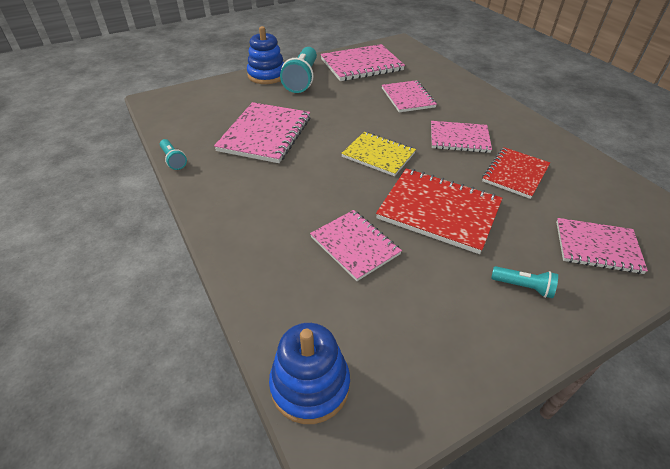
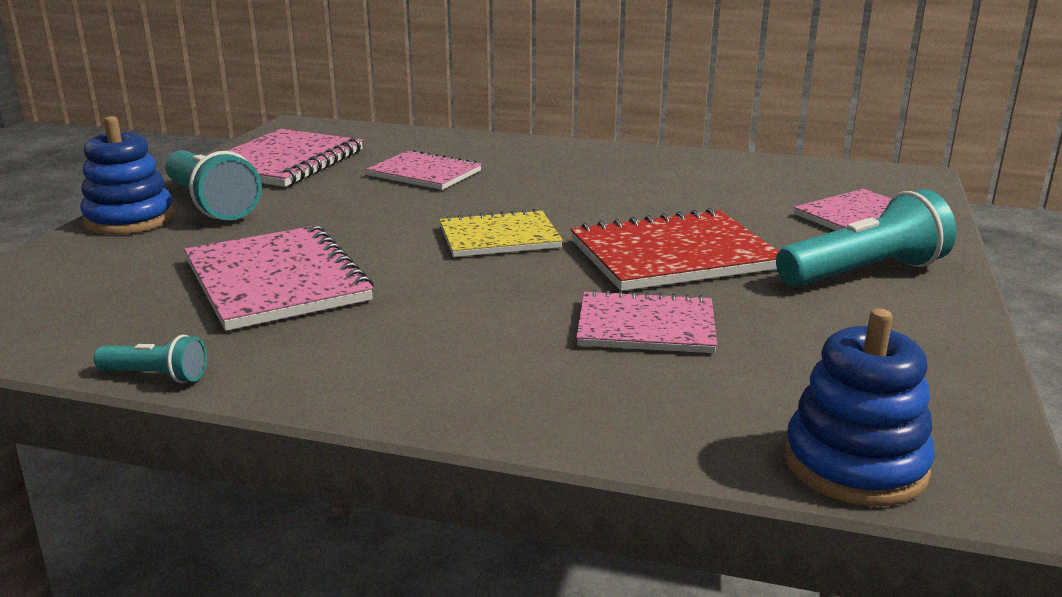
camera: 45 degrees left, 20 degrees down
pink notebook [431,121,492,153] -> none
red notebook [482,147,550,199] -> none
turquoise flashlight [491,266,558,298] -> turquoise flashlight [776,190,956,287], size x2.02

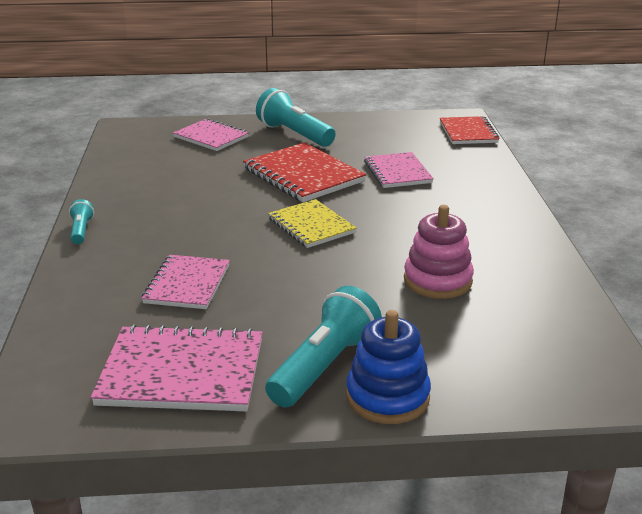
camera: 110 degrees left, 5 degrees up
turquoise flashlight [94,335,207,383] -> turquoise flashlight moved to [69,199,94,244]
pink notebook [184,226,374,331] -> pink stacking toy [404,205,474,299]
blue stacking toy [785,309,935,506] -> red notebook [440,116,499,144]

